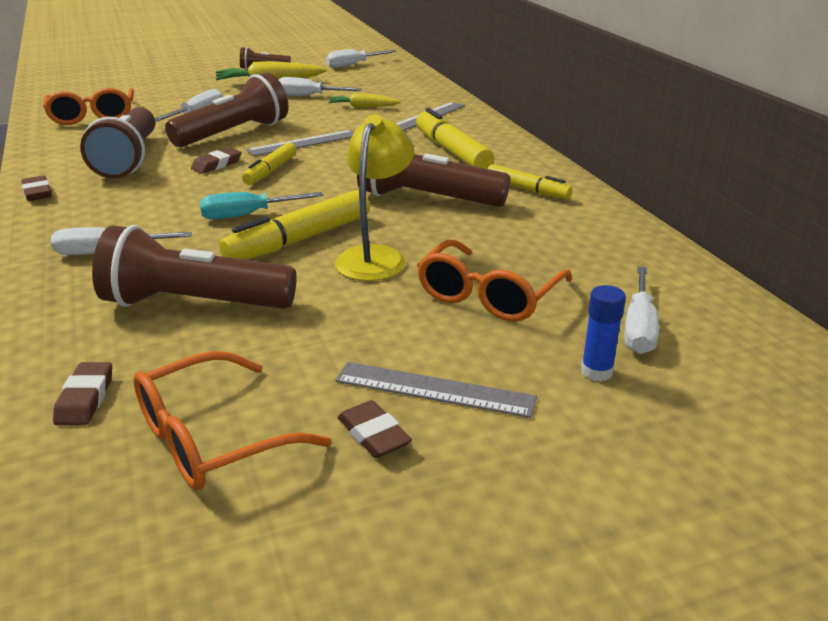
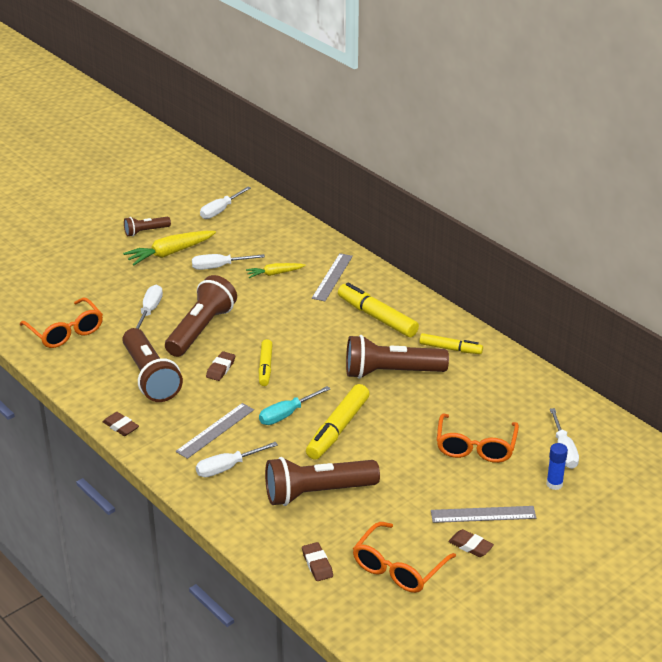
camera: 20 degrees left, 5 degrees up
grey ruler [246,130,354,156] -> grey ruler moved to [176,403,254,459]
yellow lamp [335,115,414,281] -> none

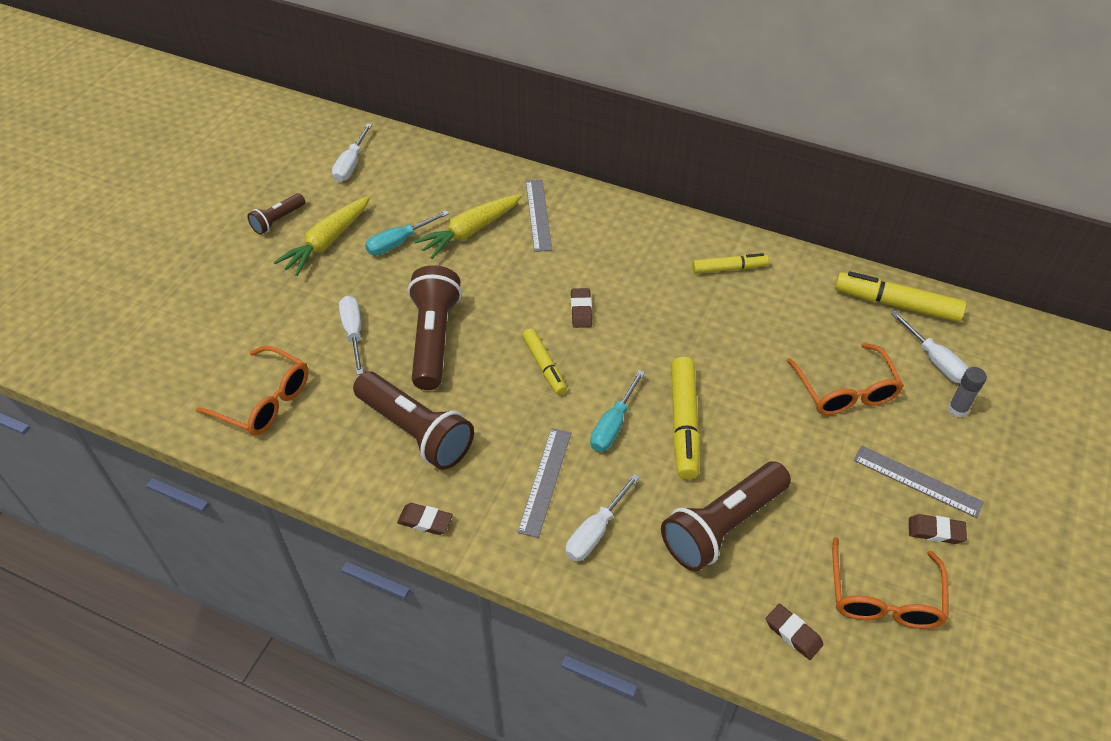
camera: 25 degrees left, 15 degrees up
white screwdriver [192,254,265,270] -> turquoise screwdriver [365,210,449,255]
brown eraser [206,351,235,381] -> brown eraser moved to [571,288,592,328]
yellow carrot [246,263,306,278] -> yellow carrot [414,194,522,259], size x1.66
yellow marker [338,283,419,337] -> yellow marker moved to [835,271,967,322]
brown flashlight [346,335,449,379] -> none
grey ruler [431,506,536,523] -> grey ruler turned 60 degrees clockwise [854,445,984,518]
blue glue stick [546,443,568,490] -> grey glue stick [948,367,987,418]

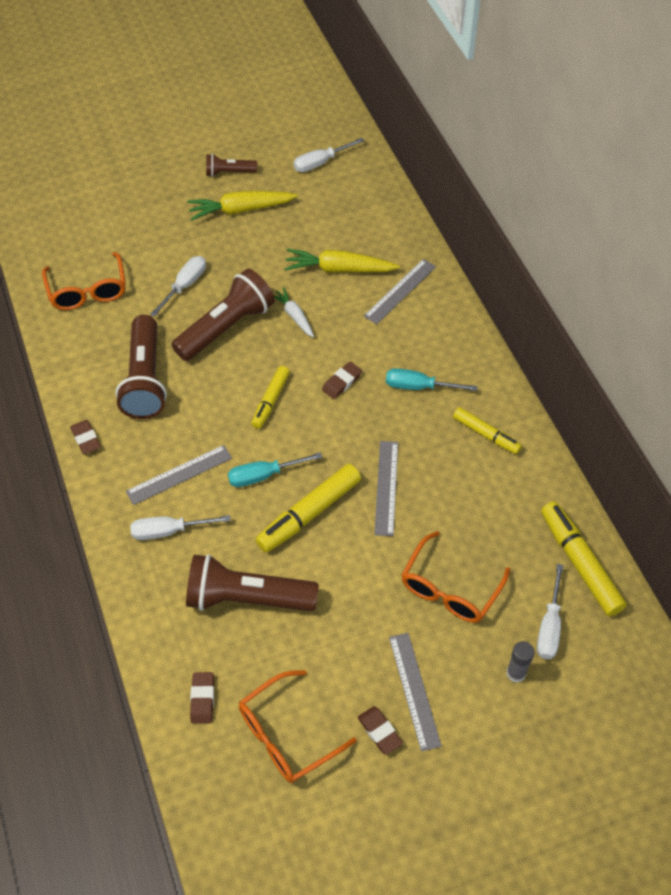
camera: 45 degrees right, 5 degrees up
turquoise screwdriver [365,210,449,255] -> turquoise screwdriver moved to [386,368,477,391]
none -> white carrot [274,287,314,337]
none -> grey ruler [374,441,398,536]

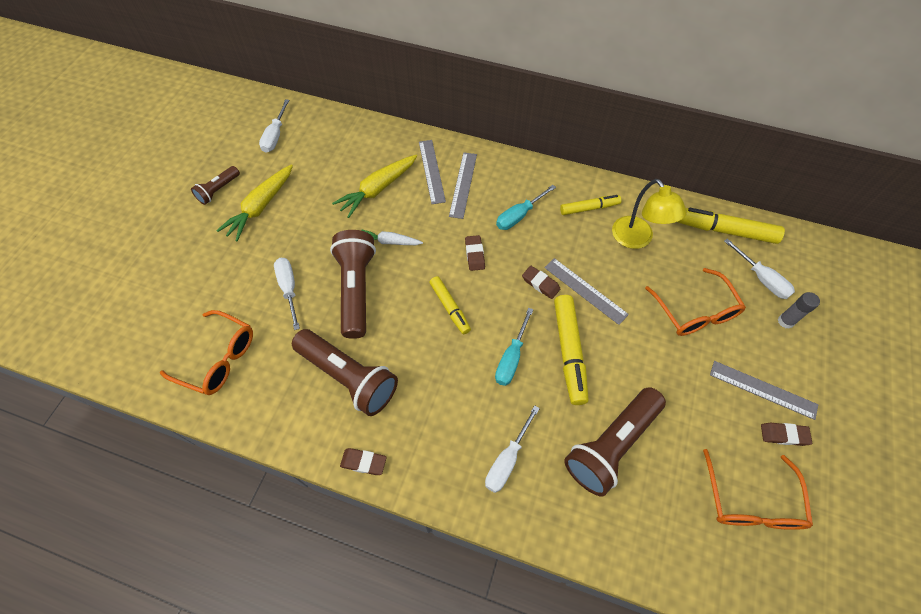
camera: 50 degrees left, 5 degrees up
grey ruler [126,445,232,505] -> grey ruler moved to [449,152,477,219]
brown eraser [190,672,214,724] -> brown eraser moved to [522,266,560,299]
none -> yellow lamp [612,179,687,249]

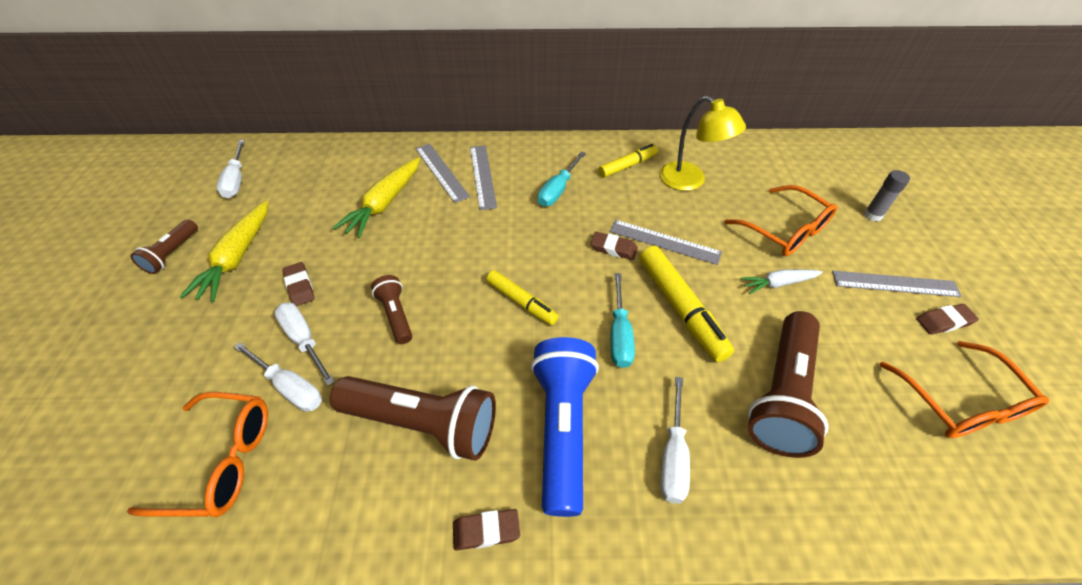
camera: 20 degrees left, 10 degrees down
brown flashlight [330,230,376,339] -> brown flashlight [371,275,412,344], size x0.52
white carrot [361,229,423,245] -> white carrot moved to [740,269,823,294]
brown eraser [465,235,485,271] -> brown eraser moved to [283,262,315,306]
yellow marker [677,208,785,244] -> none
white screwdriver [724,238,795,299] -> white screwdriver moved to [234,342,322,412]
none -> blue flashlight [531,337,599,517]

